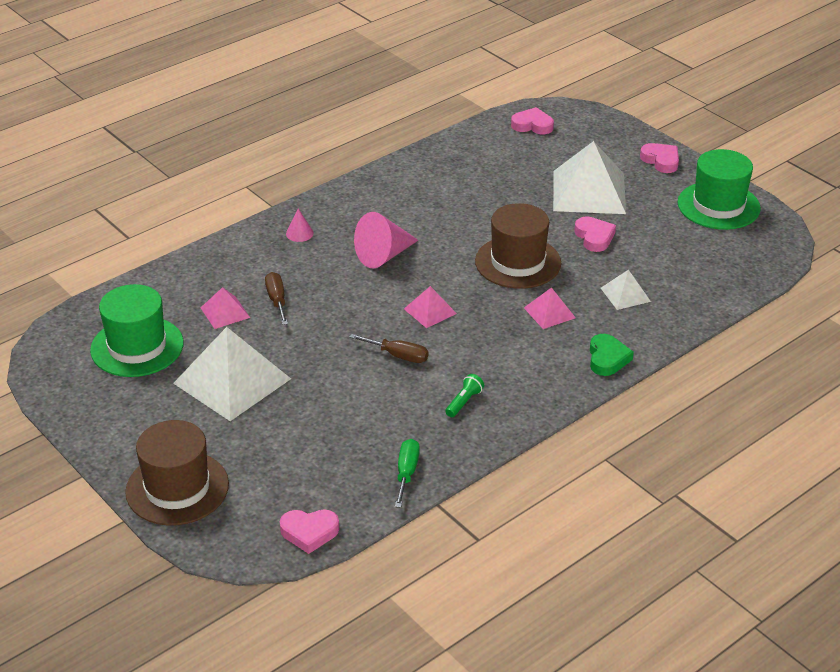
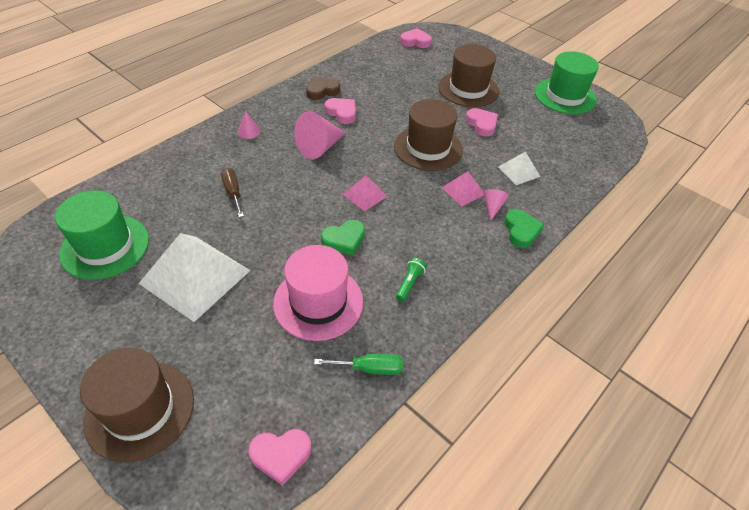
camera: 10 degrees left, 10 degrees up
pink pyramid [201,287,250,329] -> none
brown screwdriver [349,334,428,363] -> green heart [321,220,365,256]
green screwdriver [395,439,420,508] -> green screwdriver turned 90 degrees clockwise [314,354,403,375]
white pyramid [553,141,626,214] -> brown hat [438,44,499,107]
pink heart [640,143,679,173] -> pink heart moved to [325,98,356,124]
none -> pink hat [273,245,363,341]
none -> brown heart [306,76,340,100]
none -> pink cone [483,189,509,220]

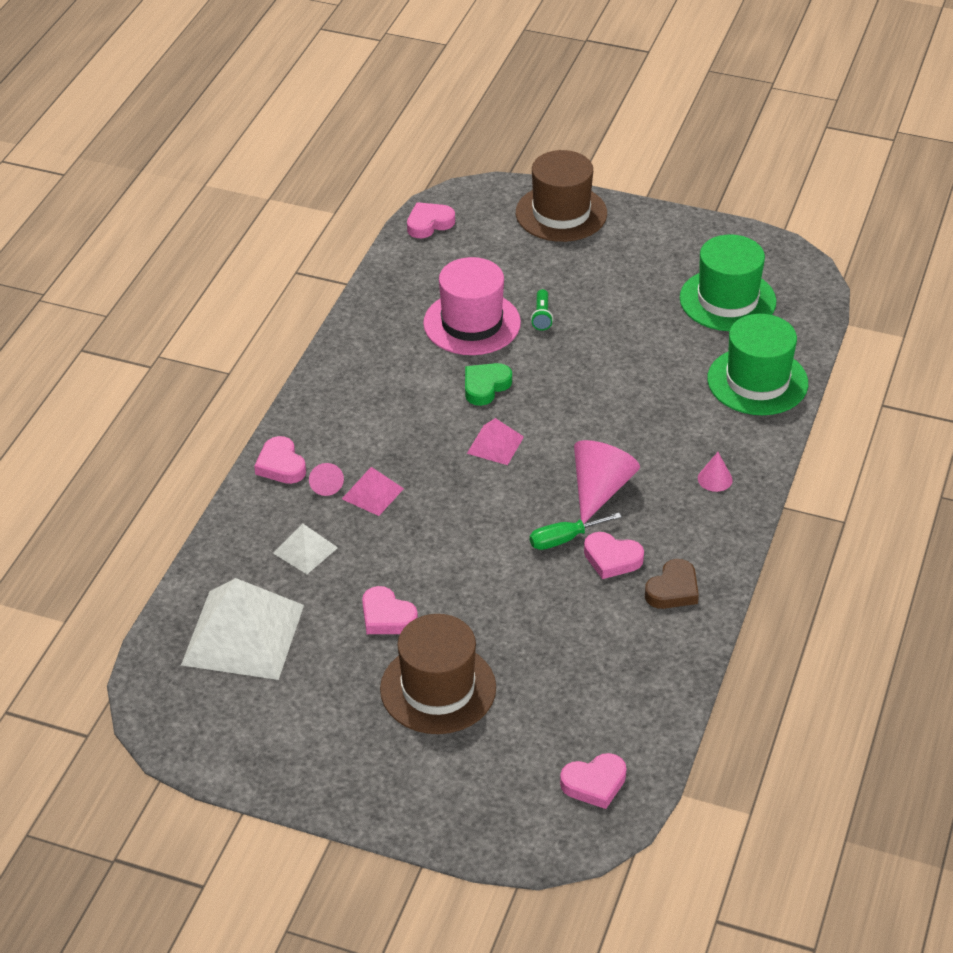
camera: 160 degrees right, 5 degrees down
white pyramid [139,233,251,322] -> white pyramid moved to [181,578,304,680]
brown screwdriver [221,168,244,217] -> none
green screwdriver [314,354,403,375] -> green screwdriver moved to [530,513,622,550]
brown hat [394,99,463,171] -> none
green flashlight [396,258,427,302] -> green flashlight moved to [531,289,553,331]
green heart [504,209,544,248] -> pink heart [254,436,306,484]
green hat [535,51,599,114] -> green hat moved to [707,314,808,415]

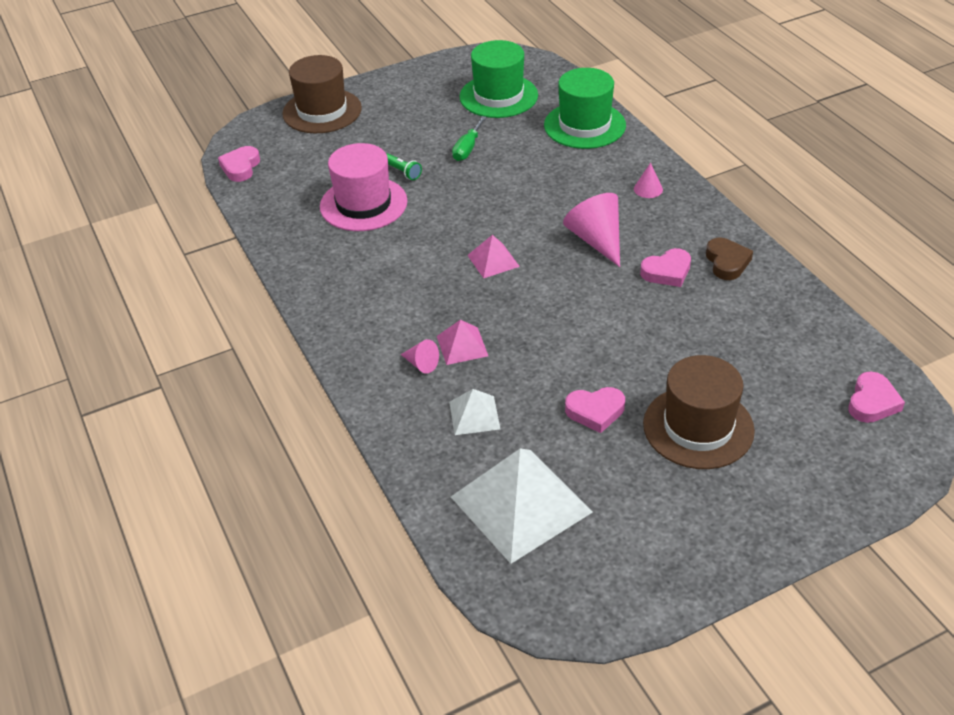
camera: 45 degrees left, 0 degrees up
pink heart [254,436,306,484] -> none
green heart [465,363,512,406] -> none
green screwdriver [530,513,622,550] -> green screwdriver moved to [452,116,486,161]

